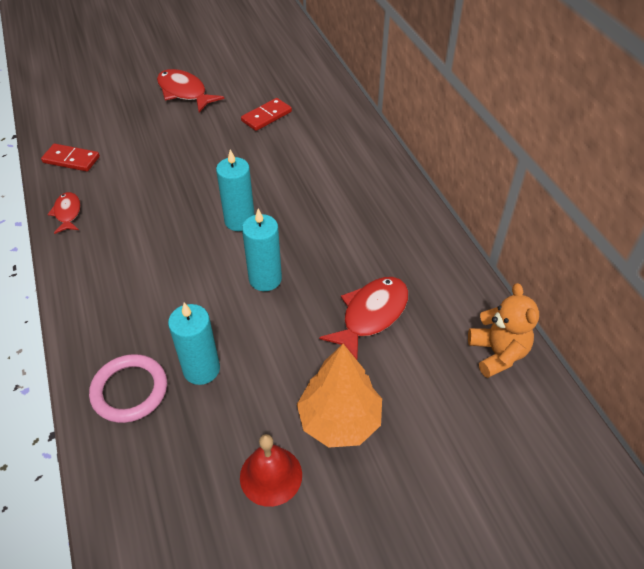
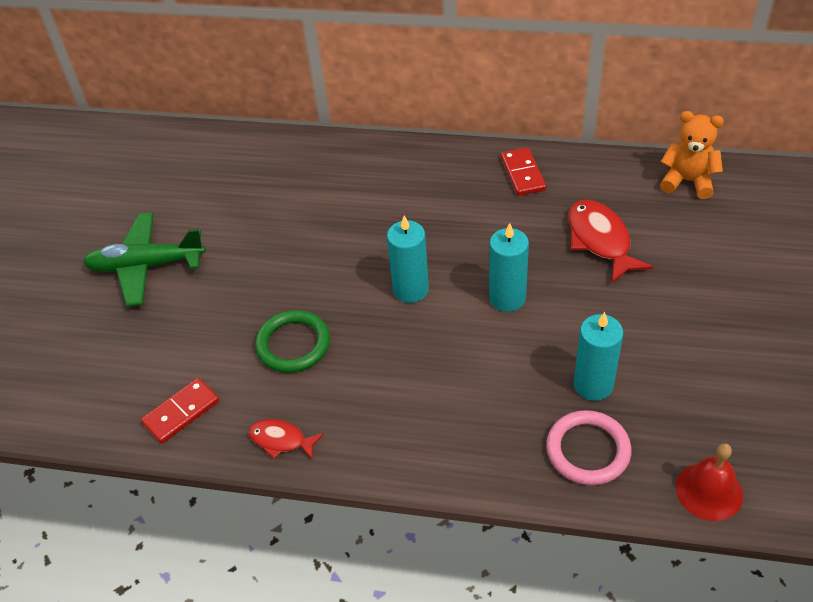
camera: 55 degrees left, 0 degrees up
red fish [157,69,225,112] -> green plane [83,213,206,306]
red bell [240,434,302,507] -> red bell moved to [676,443,743,521]
red domino [241,98,292,131] -> red domino moved to [501,147,546,196]
orange tree [297,344,382,448] -> none
none -> green ring [255,310,330,373]

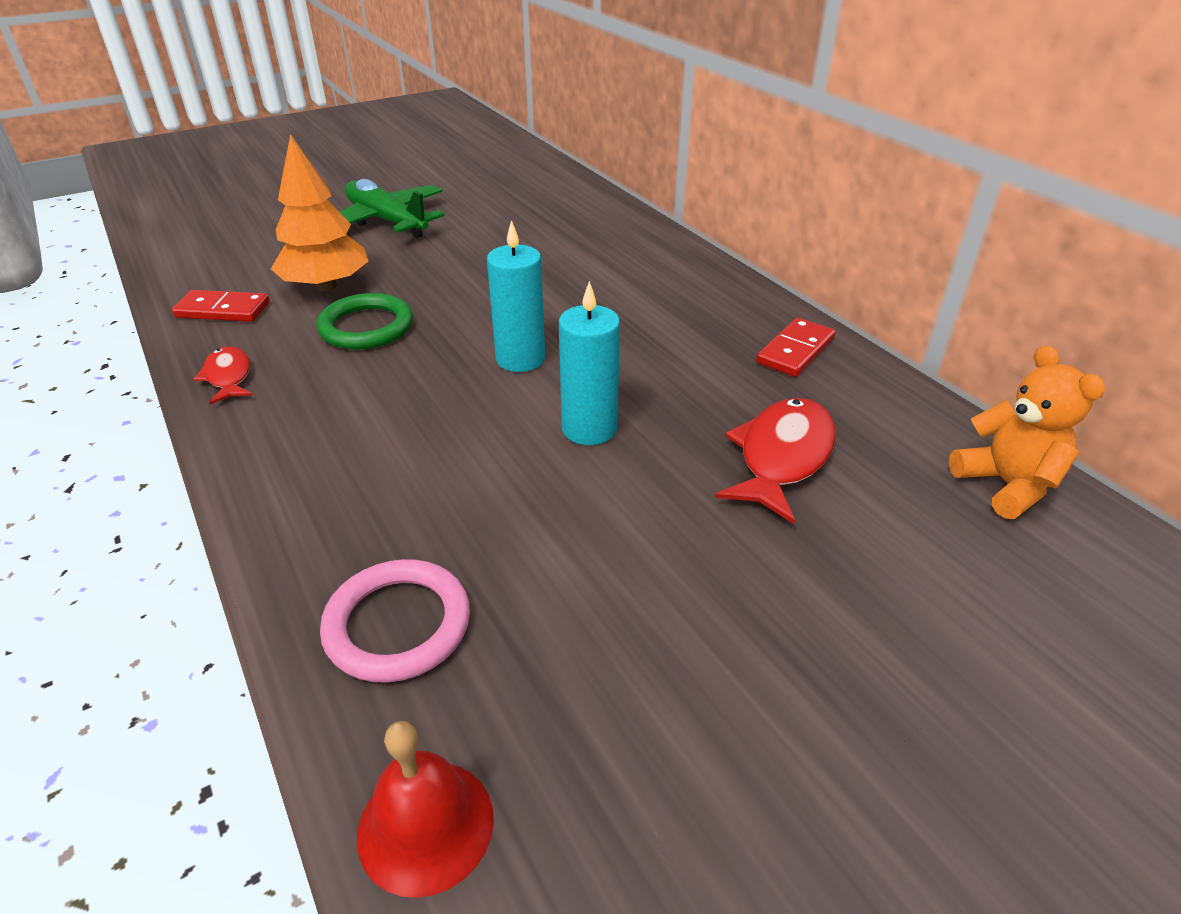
camera: 45 degrees right, 10 degrees down
turquoise candle [574,312,623,401] -> none
none -> orange tree [271,134,368,291]

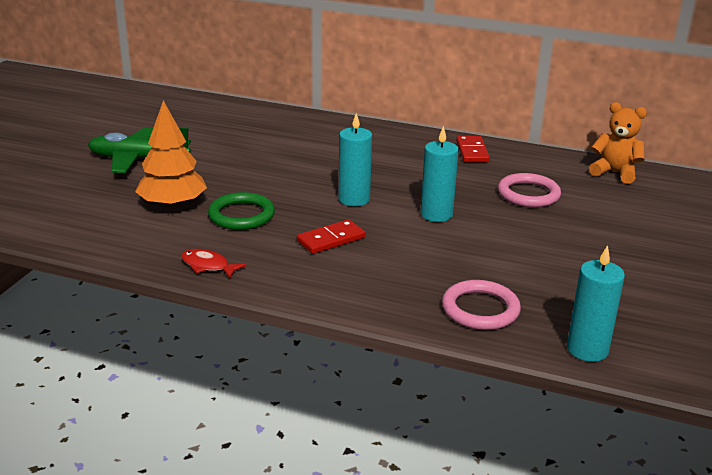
camera: 40 degrees left, 10 degrees down
red domino [172,290,270,322] -> red domino moved to [297,219,365,254]
red bell [357,721,494,898] -> turquoise candle [567,245,625,362]
red fish [715,398,836,524] -> pink ring [498,173,561,207]

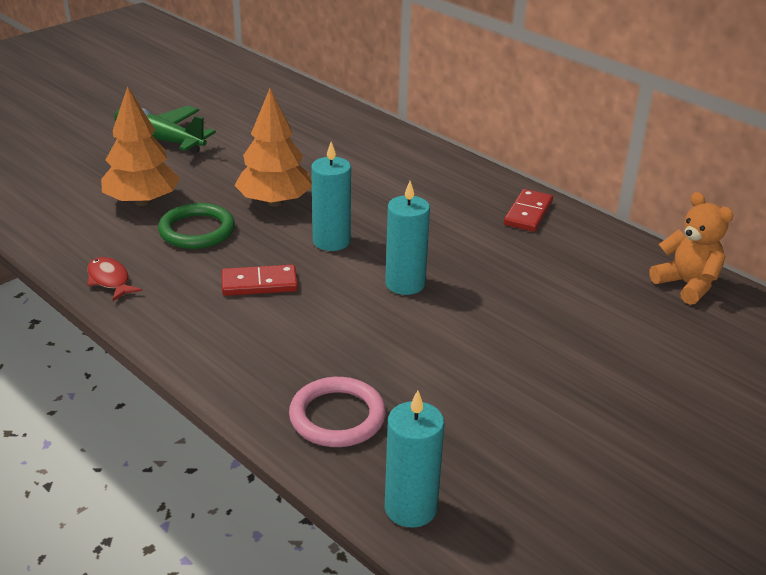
camera: 25 degrees right, 5 degrees up
pink ring [498,173,561,207] -> none
none -> orange tree [234,88,312,207]

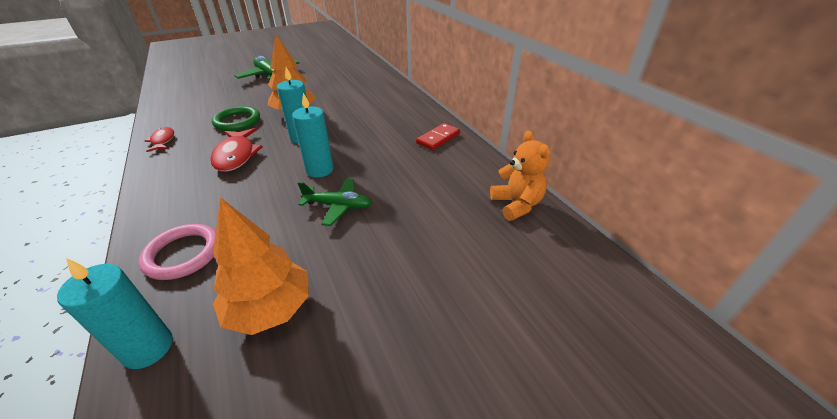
camera: 20 degrees right, 5 degrees up
orange tree [101,86,180,206] -> orange tree moved to [213,197,309,335]
red domino [222,265,298,296] -> red fish [210,128,263,172]
none -> green plane [298,178,372,226]

